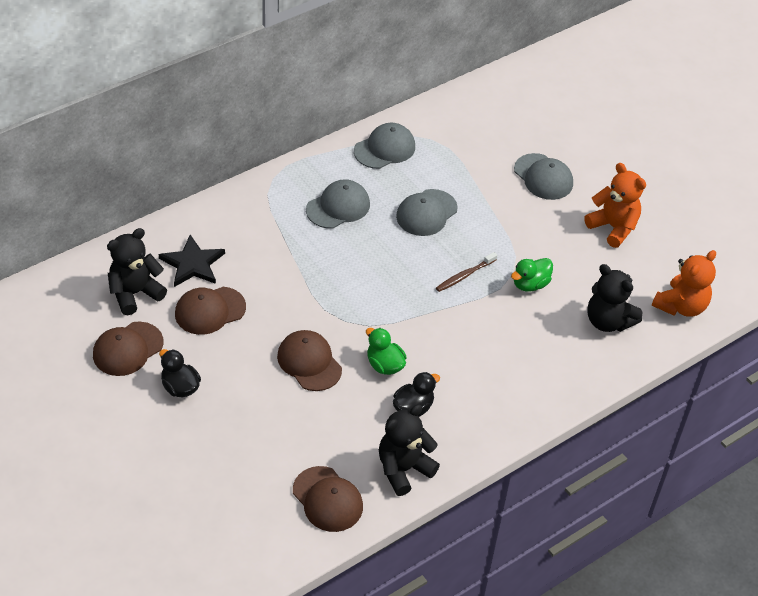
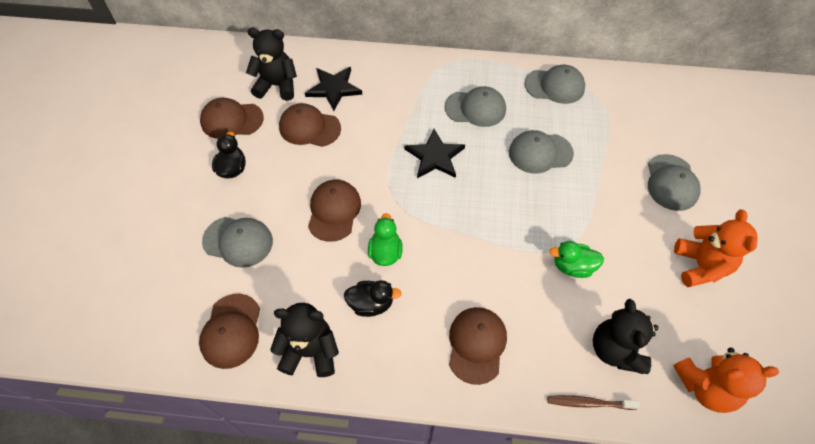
camera: 45 degrees right, 10 degrees up
brown toothbrush [436,252,497,292] -> brown toothbrush moved to [547,395,640,410]
none -> grey cap [202,217,273,268]
none -> black star [405,129,465,178]
none -> brown cap [449,307,507,385]

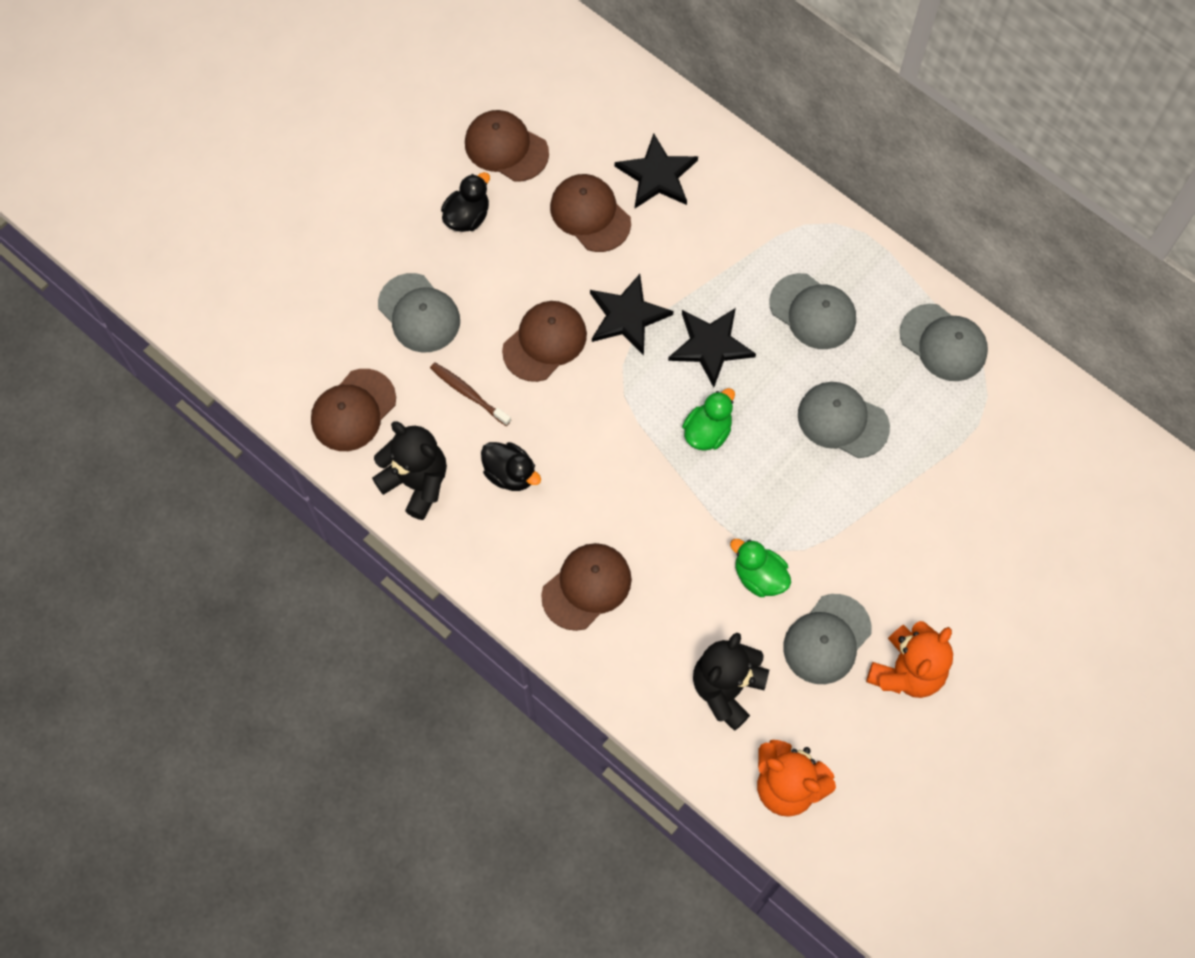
camera: 35 degrees right, 10 degrees up
black teddy bear [246,28,297,101] -> none
green duck [368,213,403,266] -> green duck moved to [682,388,735,451]
brown toothbrush [547,395,640,410] -> brown toothbrush moved to [430,362,511,426]
grey cap [648,154,700,211] -> grey cap moved to [784,594,872,684]
none -> black star [590,274,673,355]

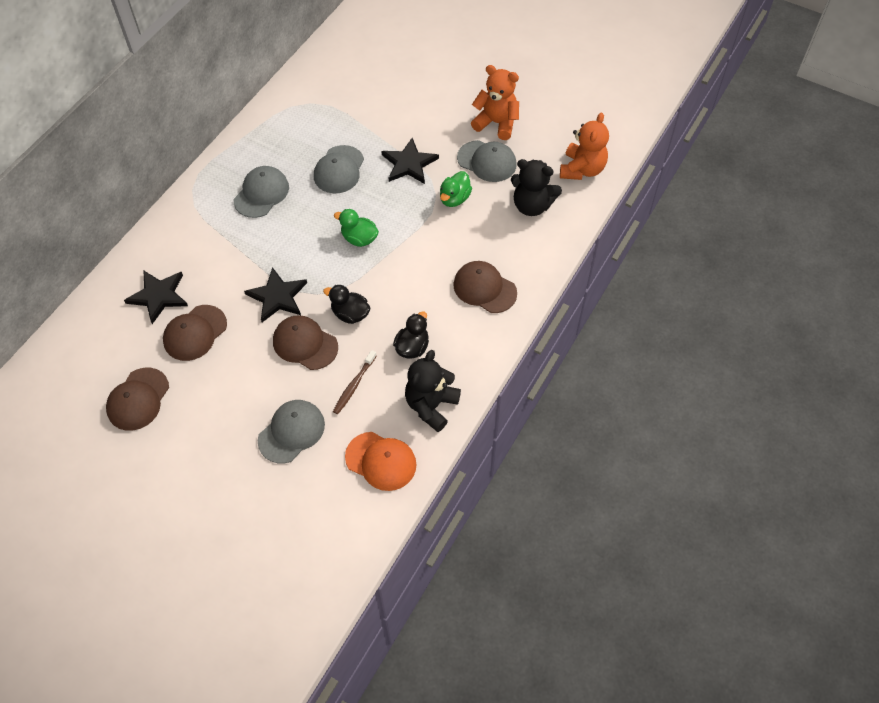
camera: 100 degrees left, 10 degrees down
brown cap [311,369,396,451] -> orange cap [345,432,417,491]
black duck [441,172,490,232] -> black duck moved to [323,285,371,324]
black star [668,308,756,387] -> black star moved to [381,138,439,184]
grey cap [900,304,988,381] -> none

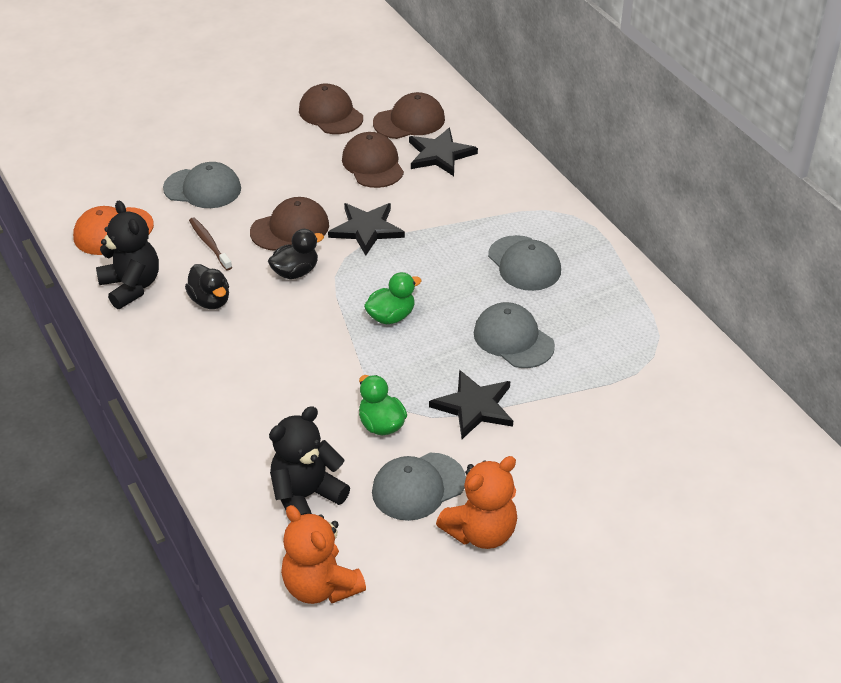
camera: 120 degrees right, 15 degrees down
grey cap [258,400,325,464] -> grey cap turned 60 degrees counterclockwise [163,162,241,208]
brown cap [453,261,517,313] -> brown cap moved to [373,92,445,139]

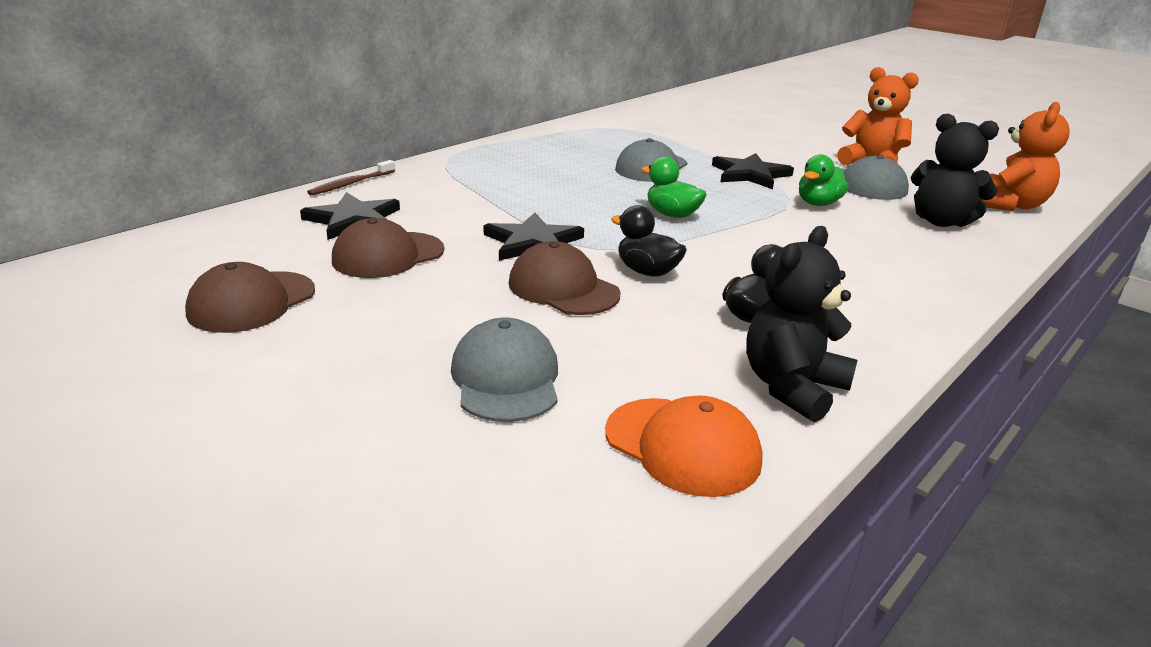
camera: 110 degrees left, 15 degrees down
brown toothbrush [189,217,232,270] -> brown toothbrush moved to [307,160,395,195]
brown cap [373,92,445,139] -> none
grey cap [488,235,561,291] -> none

